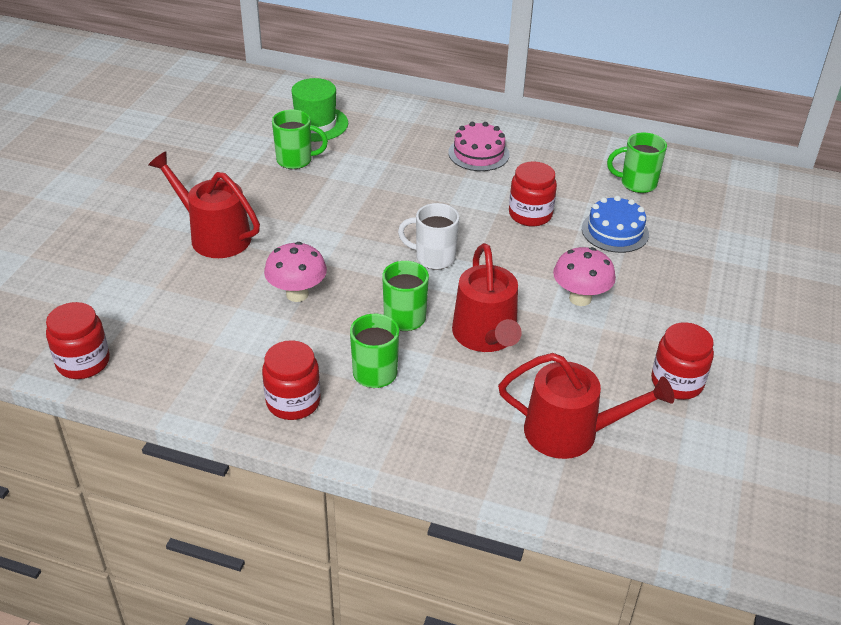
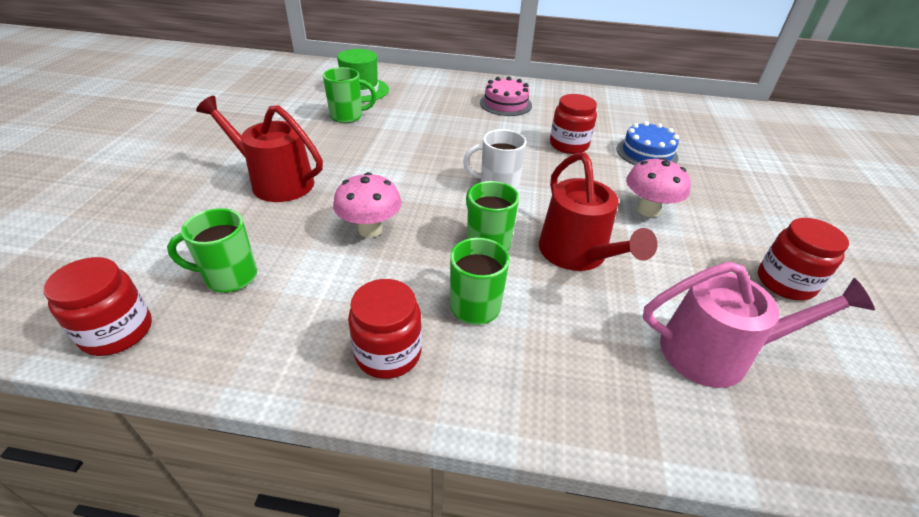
camera: 10 degrees left, 0 degrees up
red watering can [498,353,674,459] -> pink watering can [643,262,875,388]
green mug [607,133,667,193] -> green mug moved to [167,208,257,293]

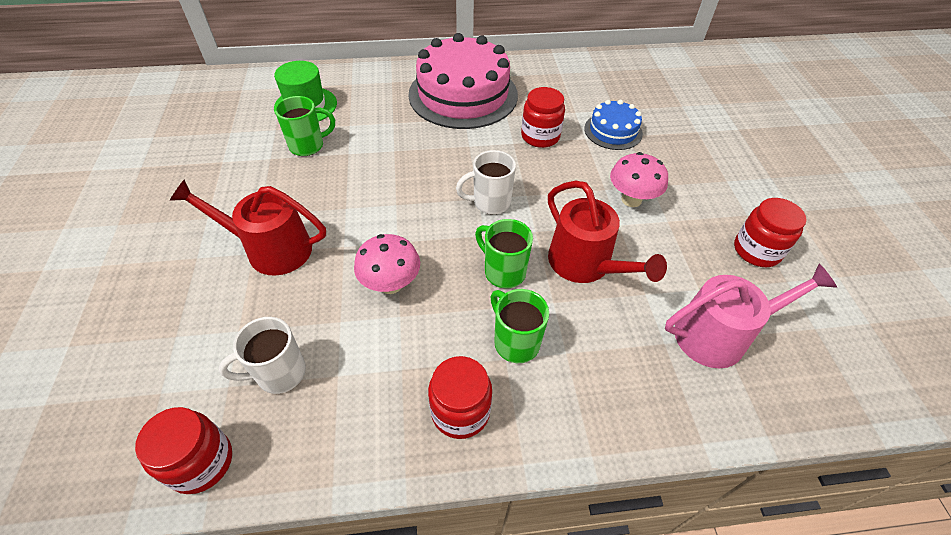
camera: 15 degrees left, 10 degrees up
green mug [167,208,257,293] -> white mug [219,317,306,394]
pink cake [480,76,532,116] -> pink cake [408,33,518,129], size x2.01

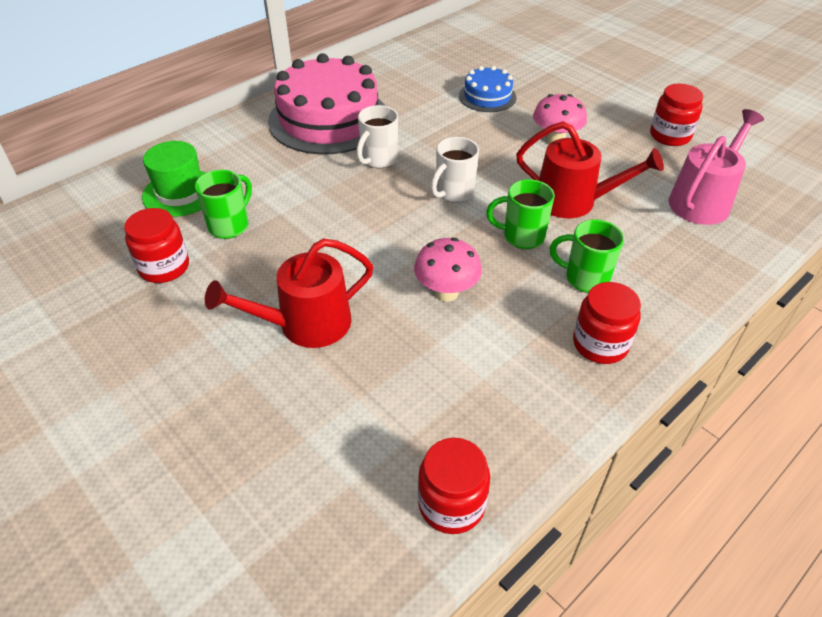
camera: 35 degrees left, 5 degrees down
white mug [219,317,306,394] -> white mug moved to [357,105,398,168]
red jar [521,87,565,148] -> red jar moved to [124,208,189,283]

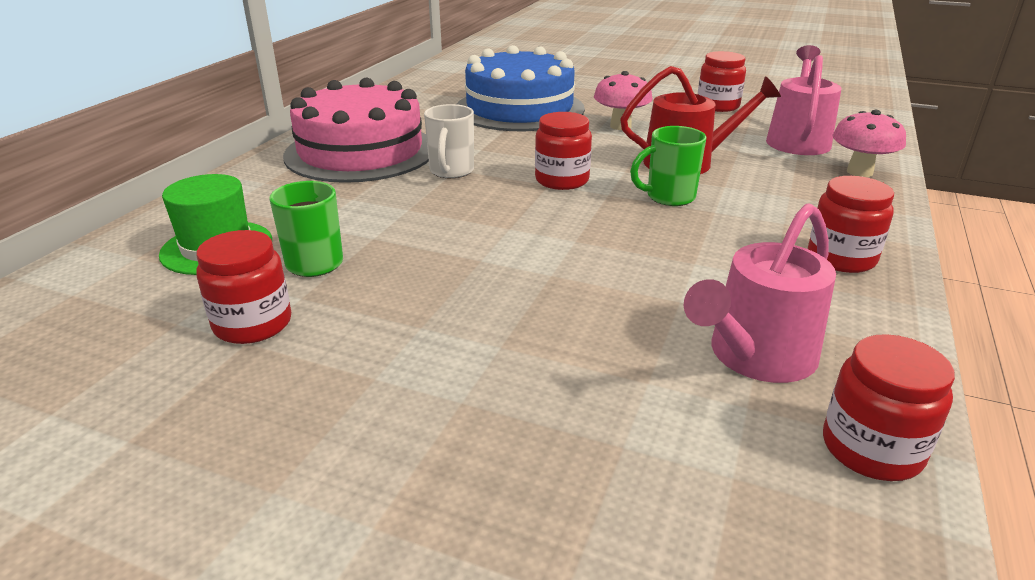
camera: 25 degrees left, 15 degrees down
red watering can [205,238,373,348] -> none
pink mushroom [414,238,482,302] -> pink mushroom moved to [832,110,906,177]
white mug [431,137,479,203] -> red jar [535,112,592,190]
blue cake [459,66,516,112] -> blue cake [457,45,585,131], size x2.01
green mug [550,219,624,293] -> none
none -> pink watering can [684,203,836,383]

